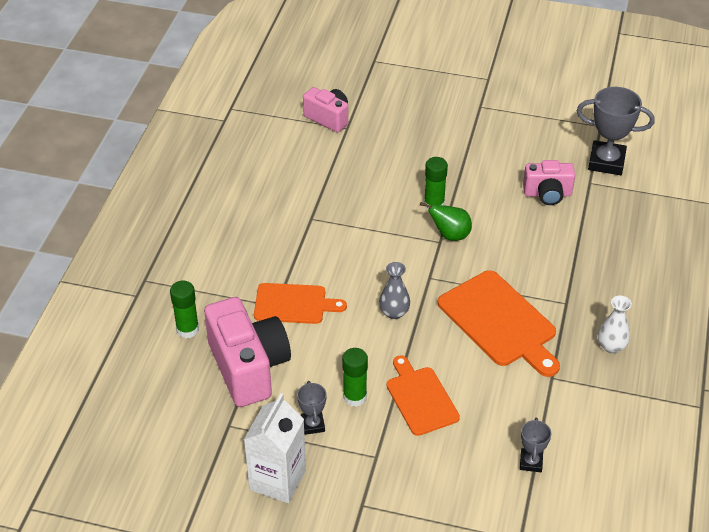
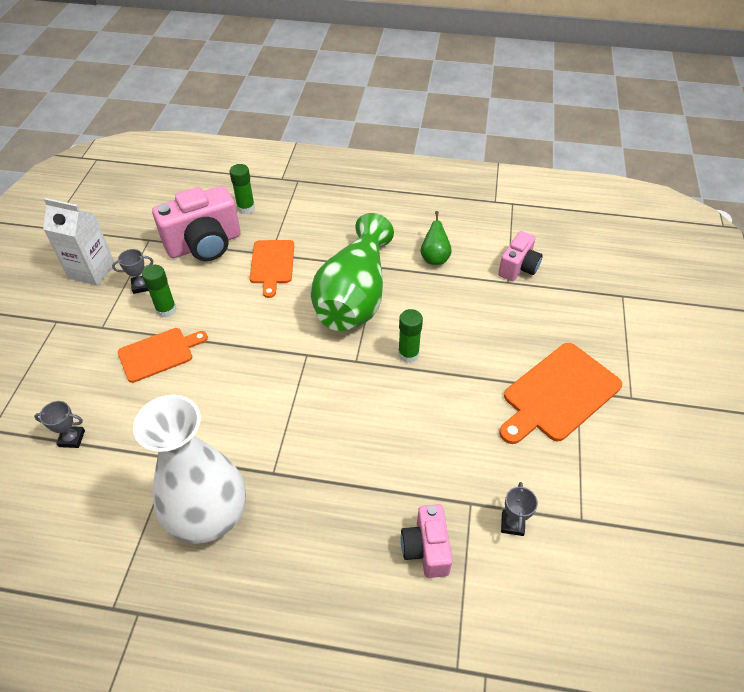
camera: 85 degrees right, 5 degrees up
grey vase [379,262,410,319] -> none
green pear [420,202,472,241] -> green pear moved to [420,211,452,265]
orange cutting board [438,270,560,377] -> orange cutting board moved to [499,343,622,444]
pink camera [523,160,575,205] -> pink camera moved to [401,504,453,578]
grey trophy [577,87,655,175] -> grey trophy [501,482,538,536], size x0.53
white vase [598,296,632,353] -> white vase [133,395,246,544], size x2.46
none -> green vase [310,213,394,331]

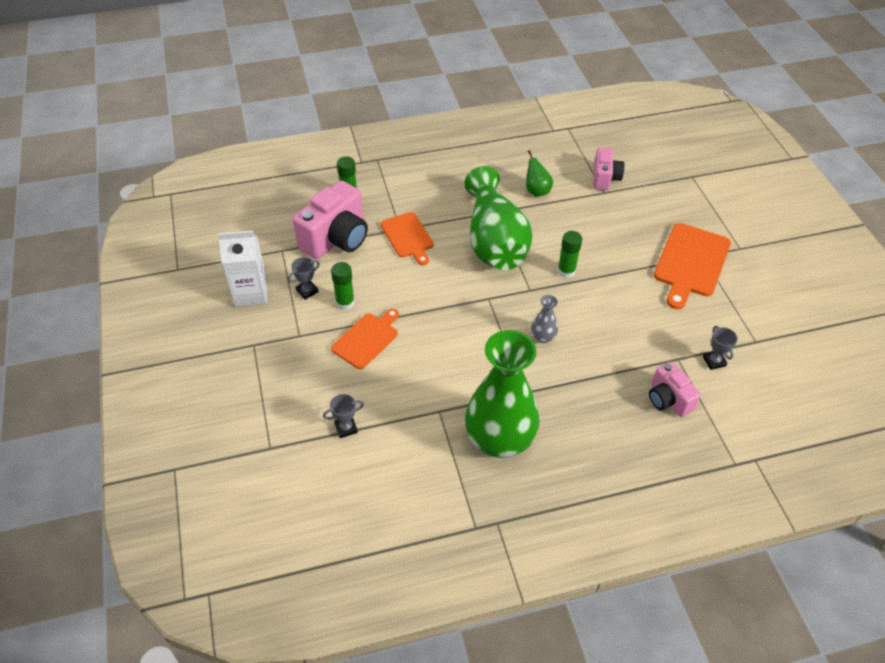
camera: 25 degrees left, 0 degrees up
white vase [133,395,246,544] -> green vase [465,330,540,458]
none -> grey vase [531,295,558,343]

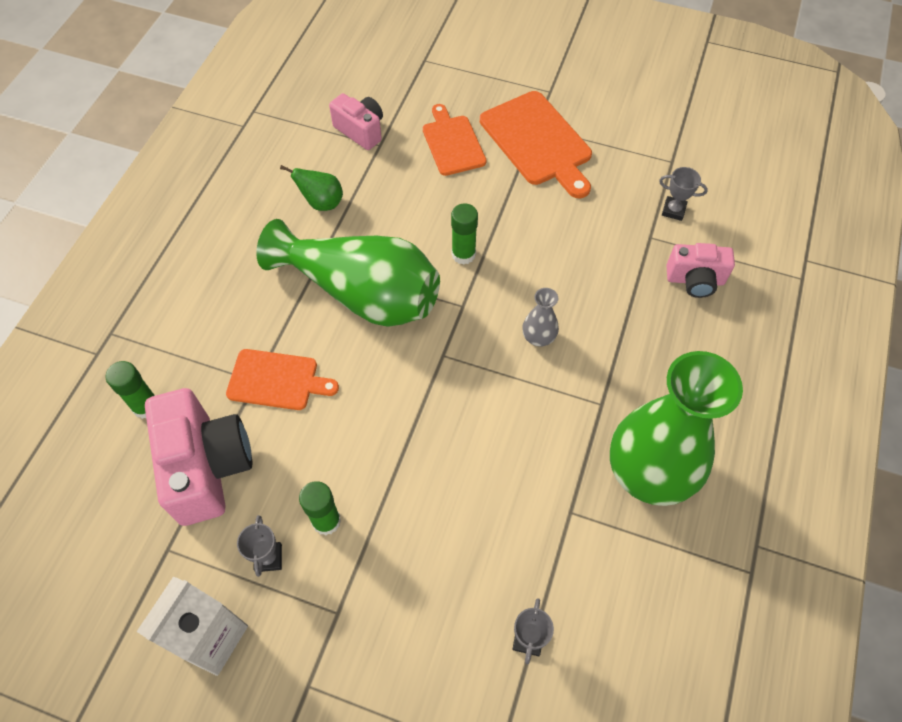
camera: 55 degrees left, 10 degrees up
orange cutting board [331,309,399,369] -> orange cutting board moved to [423,104,487,176]

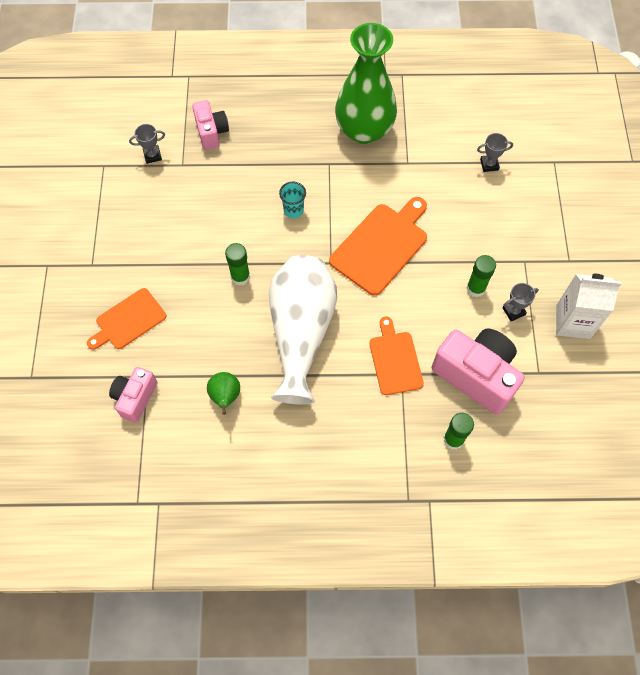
camera: 110 degrees left, 5 degrees up
pink camera [145,388,252,526] -> pink camera turned 75 degrees clockwise [431,329,525,415]
green vase [256,219,440,327] -> white vase [269,255,337,404]
orange cutting board [480,91,592,198] -> orange cutting board moved to [329,197,427,295]
grey vase [522,288,559,347] -> turquoise cup [279,182,306,218]
grey trophy [659,167,708,221] -> grey trophy turned 75 degrees clockwise [129,124,165,164]

